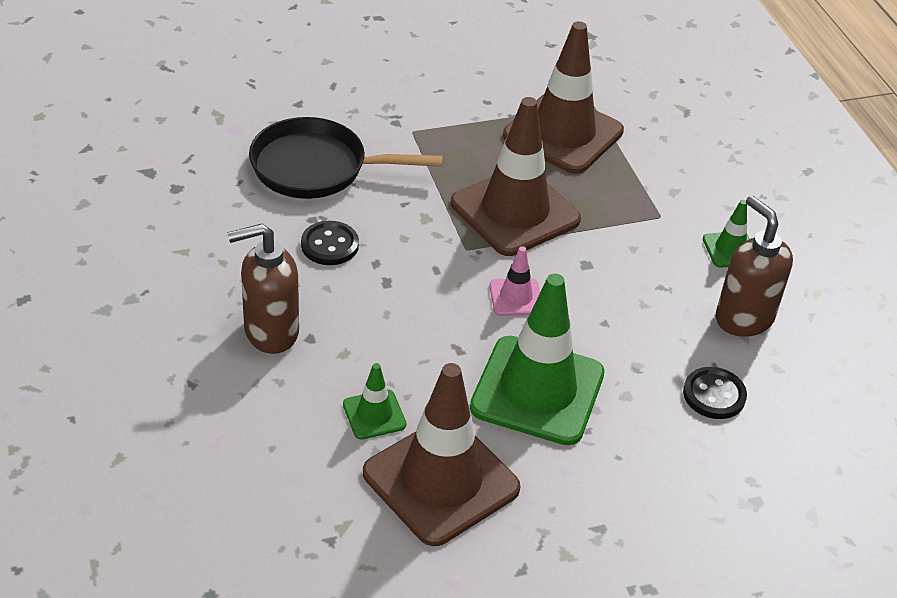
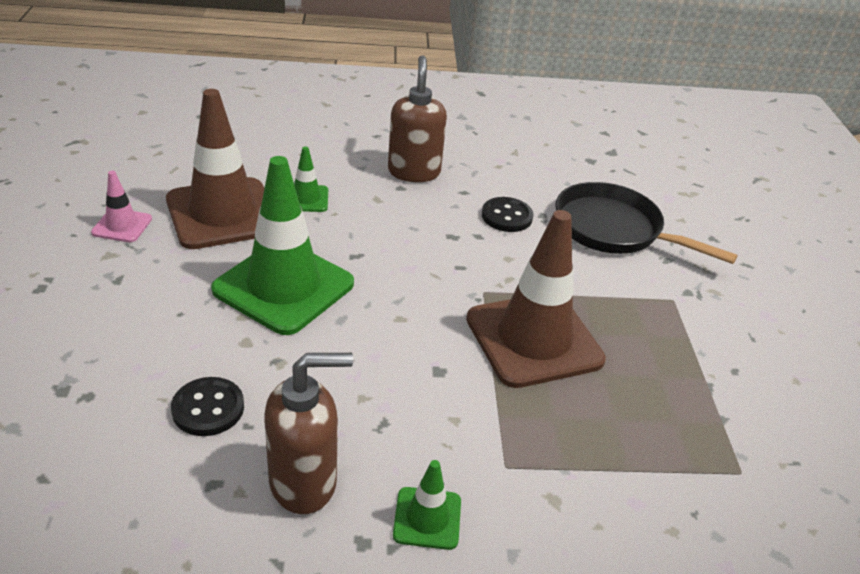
camera: 105 degrees right, 5 degrees down
black pan [249,117,443,199] -> black pan turned 75 degrees counterclockwise [555,182,738,264]
pink traffic cone [490,246,540,316] -> pink traffic cone moved to [91,171,152,242]
brown traffic cone [503,21,624,174] -> none

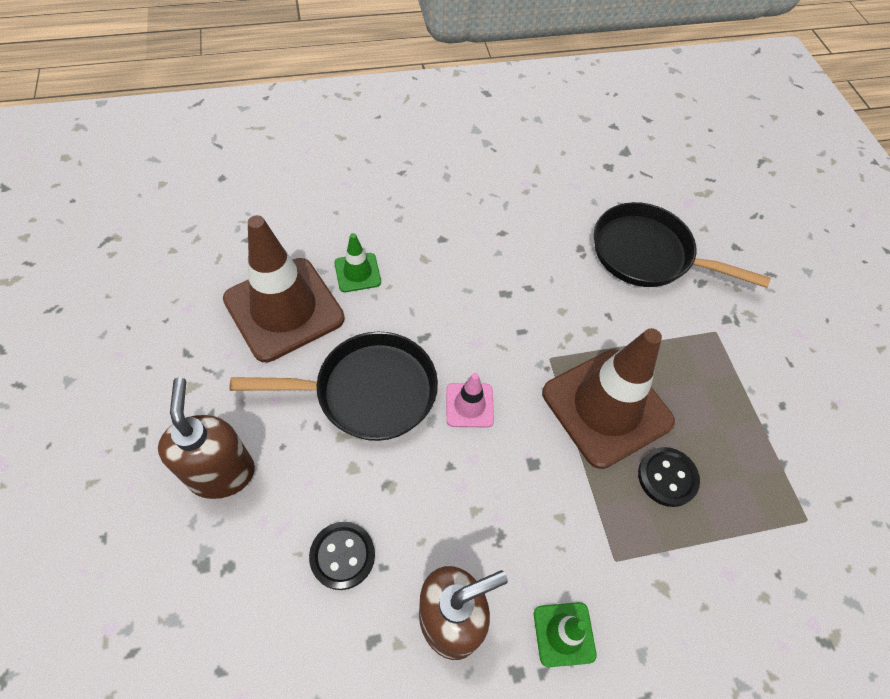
camera: 10 degrees left, 20 degrees up
pink traffic cone [91,171,152,242] -> pink traffic cone moved to [446,373,494,427]
green traffic cone [211,156,354,335] -> black pan [230,332,438,441]
brown soap dispenser [388,55,447,182] -> brown soap dispenser moved to [158,377,255,499]
black button [482,197,534,232] -> black button moved to [638,447,700,507]

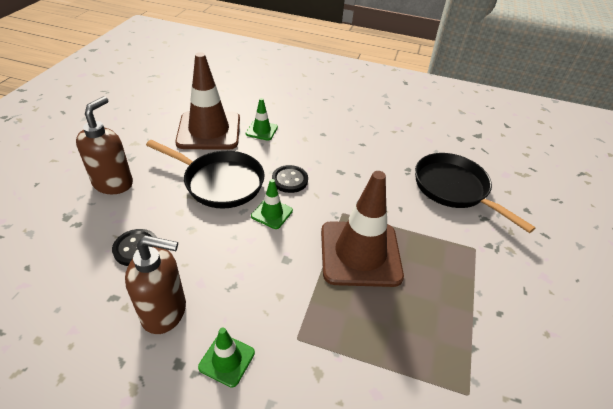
camera: 30 degrees right, 15 degrees down
pink traffic cone [446,373,494,427] -> green traffic cone [251,179,293,229]
black button [638,447,700,507] -> black button moved to [272,165,308,193]

